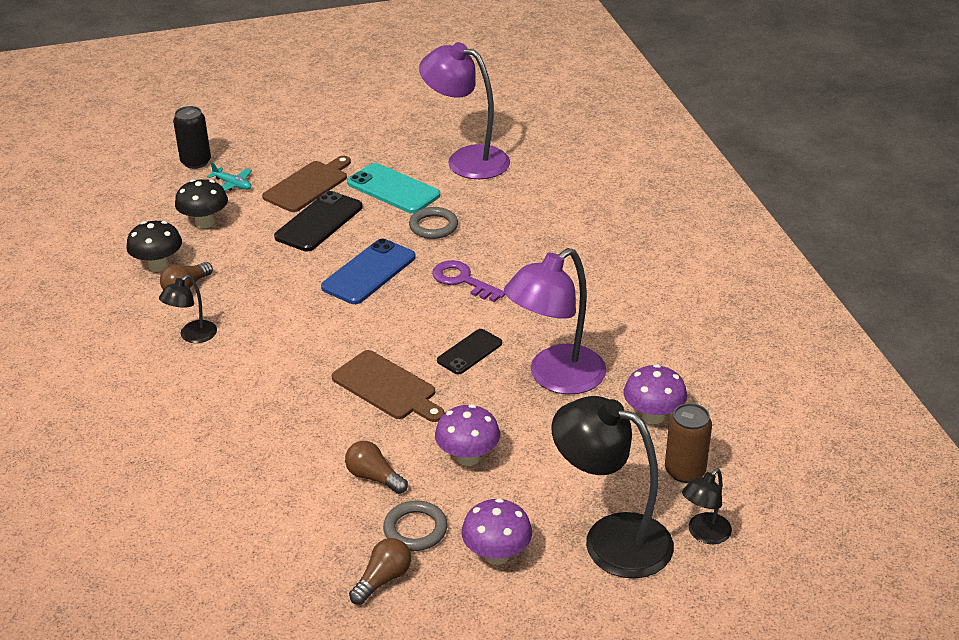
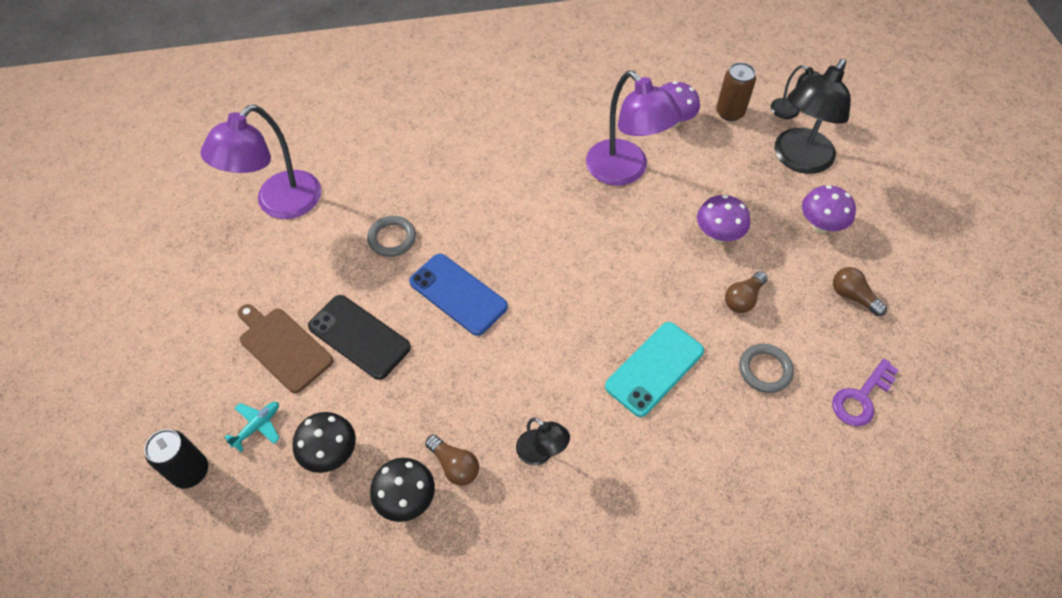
camera: 85 degrees left, 20 degrees up
brown cutting board [332,350,445,422] -> none
turquoise phone [347,163,440,213] -> turquoise phone moved to [605,322,704,417]
grey ring [383,501,447,551] -> grey ring moved to [739,344,794,393]
purple key [432,260,505,302] -> purple key moved to [832,359,899,426]
black phone [437,329,502,374] -> none

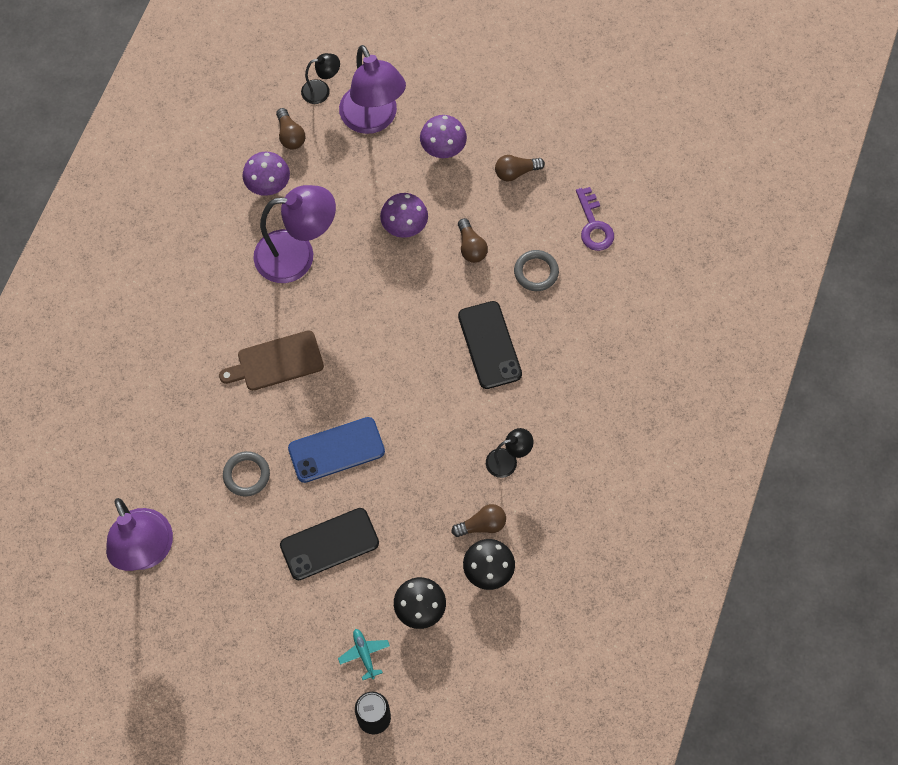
camera: 60 degrees left, 10 degrees up
brown cutting board [238,304,333,394] -> brown cutting board moved to [219,330,324,391]
turquoise phone [605,322,704,417] -> black phone [458,301,522,389]
brown can [716,62,756,121] -> brown light bulb [276,108,305,150]
black lamp [775,59,851,174] -> purple lamp [339,45,406,134]

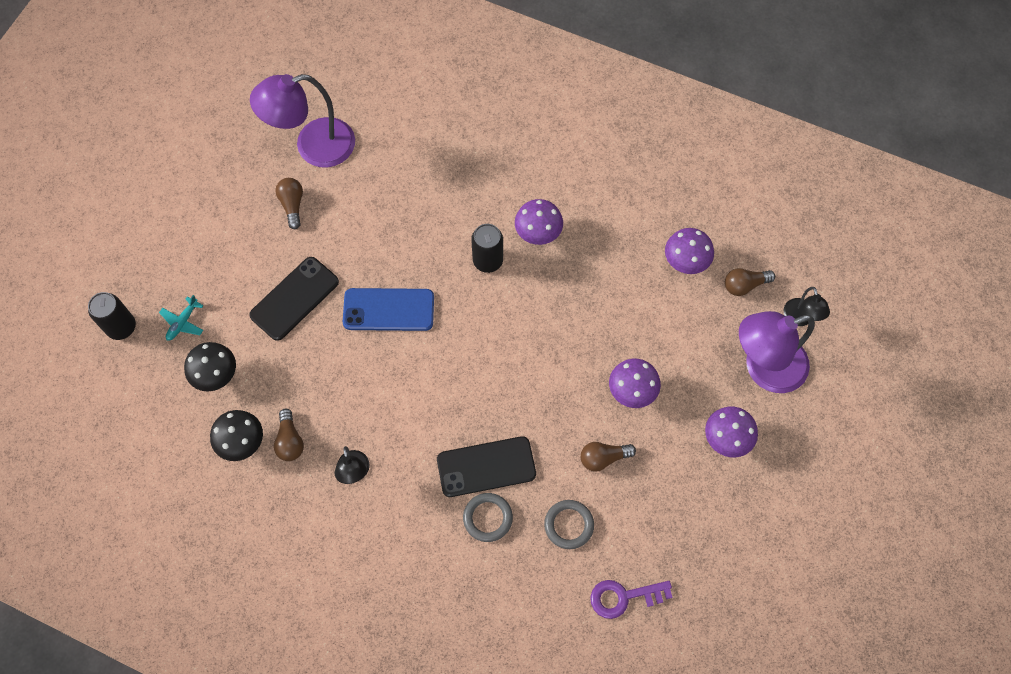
camera: 95 degrees right, 0 degrees up
brown cutting board [219,330,324,391] -> black can [471,224,503,273]
grey ring [223,451,270,497] -> grey ring moved to [463,493,513,542]
purple lamp [253,185,336,283] -> none
black phone [280,508,379,580] -> black phone turned 60 degrees clockwise [249,257,339,341]
blue phone [288,417,385,483] -> blue phone turned 75 degrees counterclockwise [343,288,434,331]
turquoise plane [338,629,390,680] -> turquoise plane turned 135 degrees clockwise [159,295,204,341]
brown light bulb [495,155,545,181] -> brown light bulb moved to [275,178,303,229]
none -> purple mushroom [515,199,563,245]

